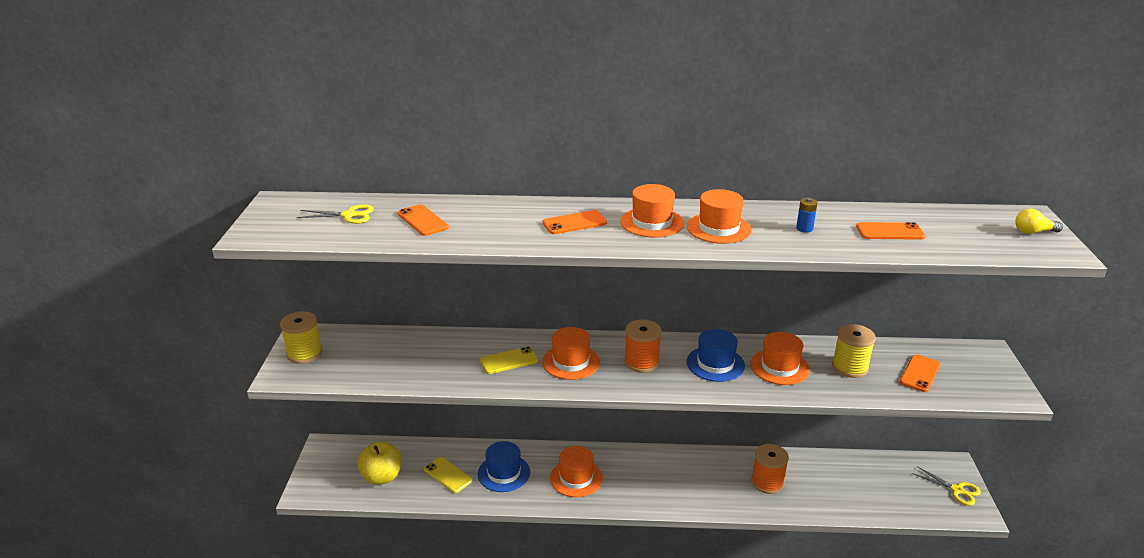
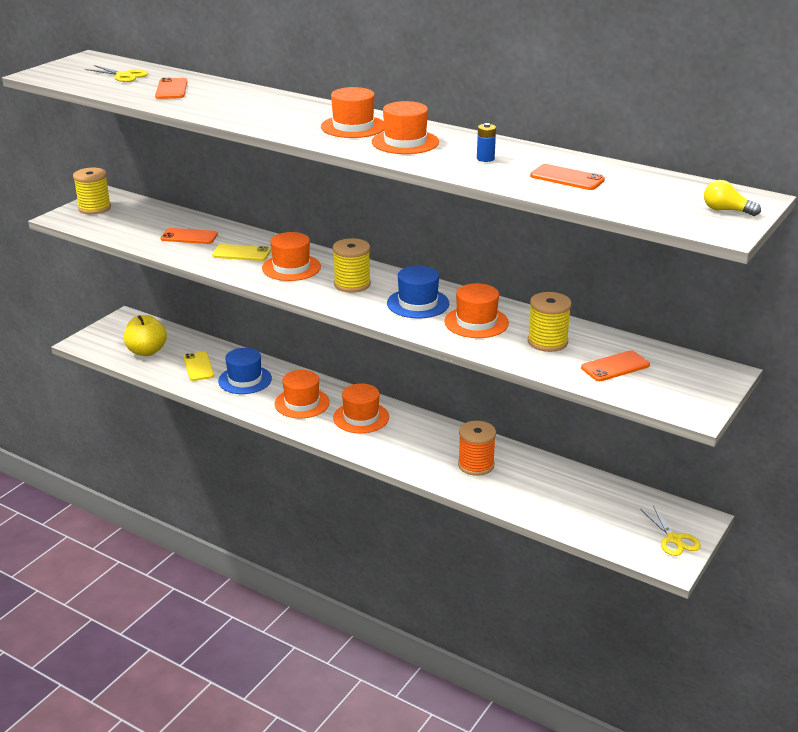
camera: 30 degrees right, 0 degrees up
orange phone [542,210,607,234] -> orange phone moved to [160,228,218,244]
orange spool [624,319,662,373] -> yellow spool [333,238,371,293]
none -> orange hat [333,383,389,433]

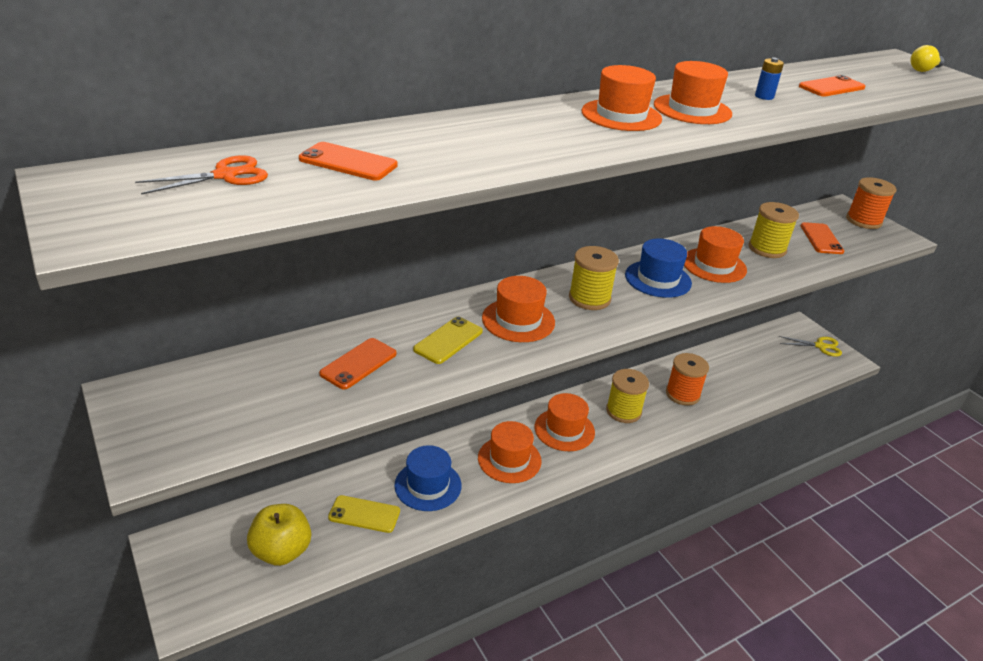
camera: 65 degrees left, 5 degrees up
yellow spool [73,168,111,214] -> yellow spool moved to [606,369,649,423]
yellow scissors [85,65,148,82] -> orange scissors [135,155,268,195]
none -> orange spool [846,177,897,229]

